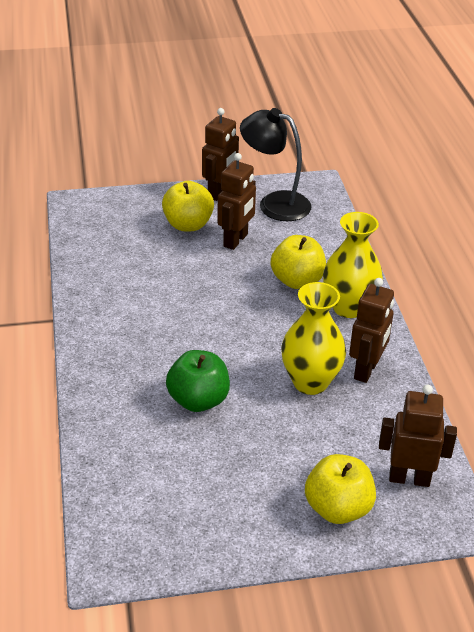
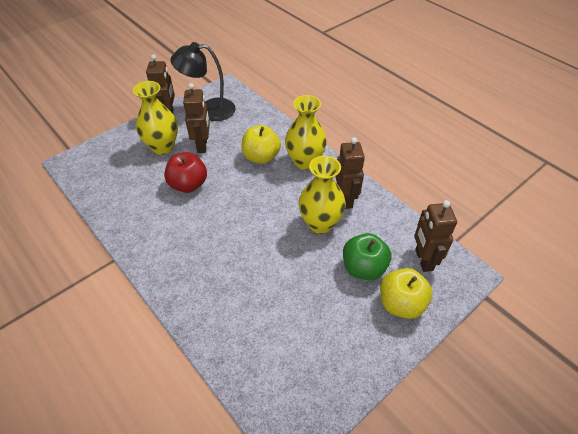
camera: 30 degrees left, 10 degrees up
yellow apple [162,181,214,231] -> yellow vase [133,81,178,155]
green apple [166,350,230,412] -> green apple moved to [343,233,391,280]
brown robot [379,385,457,487] -> brown robot turned 75 degrees counterclockwise [414,200,457,272]
none -> red apple [164,152,207,193]

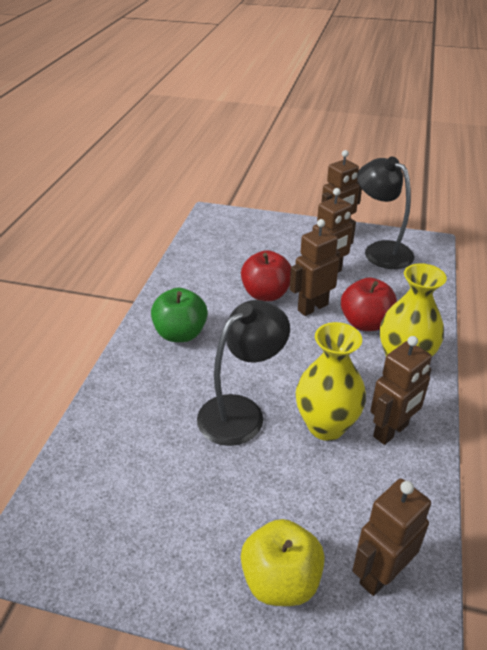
camera: 55 degrees right, 10 degrees down
yellow vase [133,81,178,155] -> none
yellow apple [241,125,281,164] -> red apple [341,277,397,331]
green apple [343,233,391,280] -> green apple moved to [151,287,208,342]
none -> black lamp [197,300,290,446]
none -> brown robot [290,219,340,316]

